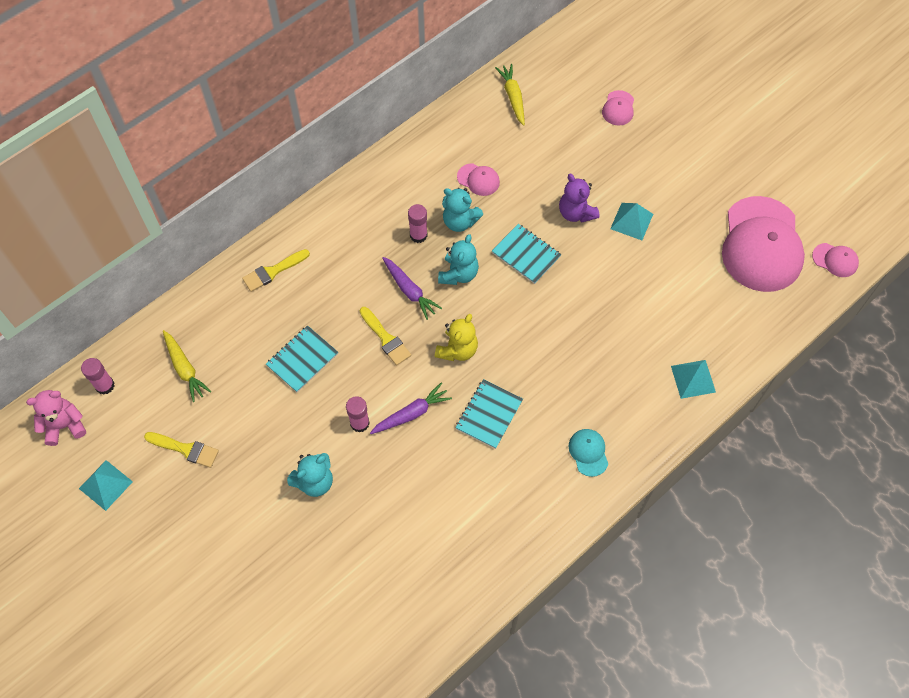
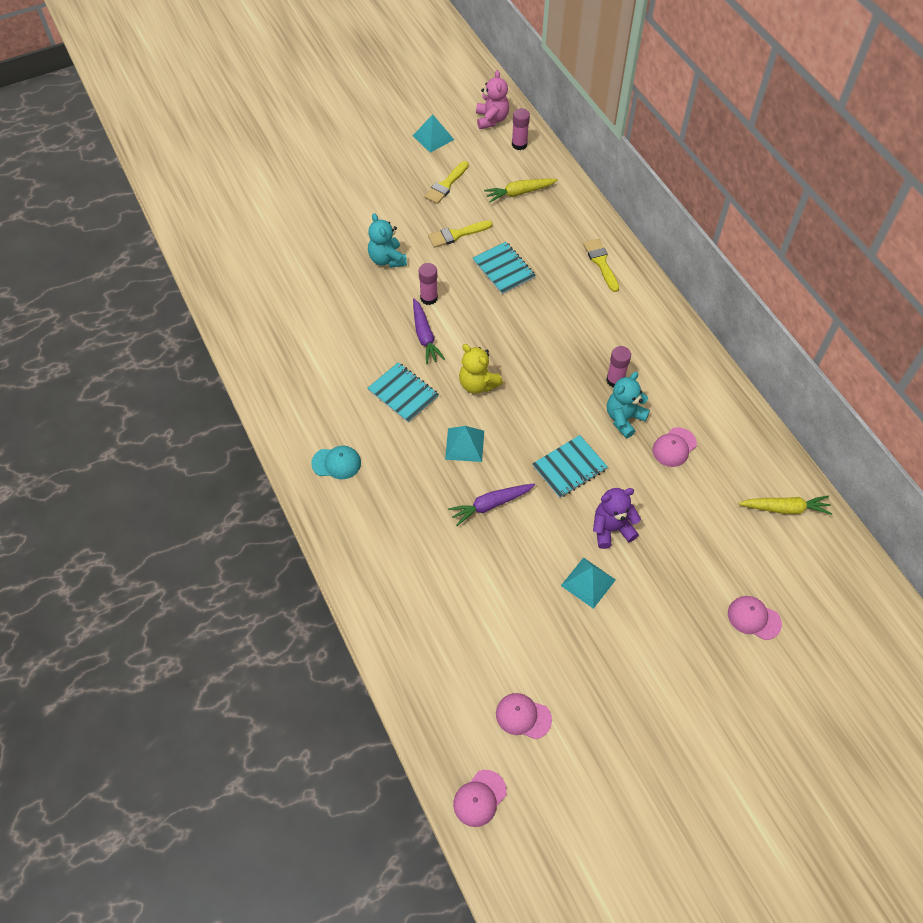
camera: 105 degrees right, 5 degrees down
yellow brush [360,307,411,366] -> yellow brush moved to [428,220,493,248]
purple carrot [382,257,442,320] -> purple carrot moved to [448,483,535,526]
turquoise teddy bear [438,234,479,285] -> none
turquoise pyramid [671,360,716,399] -> turquoise pyramid moved to [445,426,484,462]
pink cap [722,196,805,292] -> pink cap [496,693,552,739], size x0.42

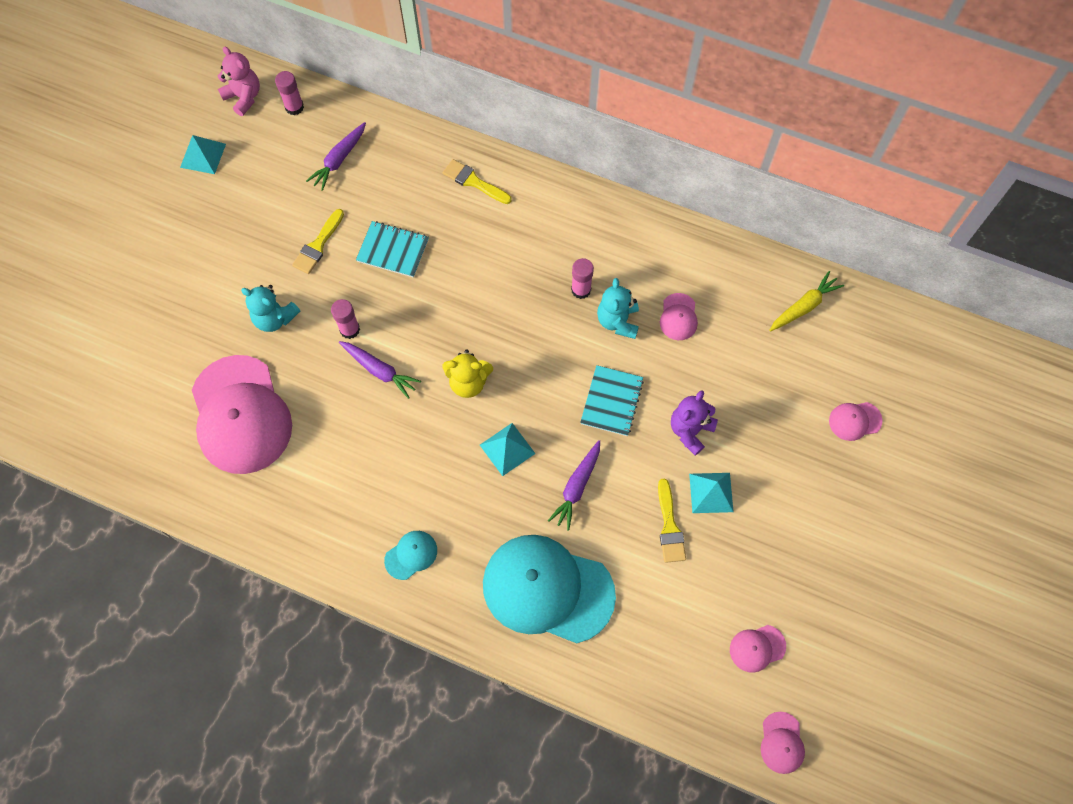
camera: 40 degrees left, 10 degrees up
turquoise notebook [368,362,439,423] -> none
yellow brush [424,161,469,204] -> yellow brush moved to [658,479,686,563]
yellow carrot [484,179,558,202] -> purple carrot [306,122,366,191]
none -> pink cap [192,355,292,474]
none -> turquoise cap [483,535,616,643]

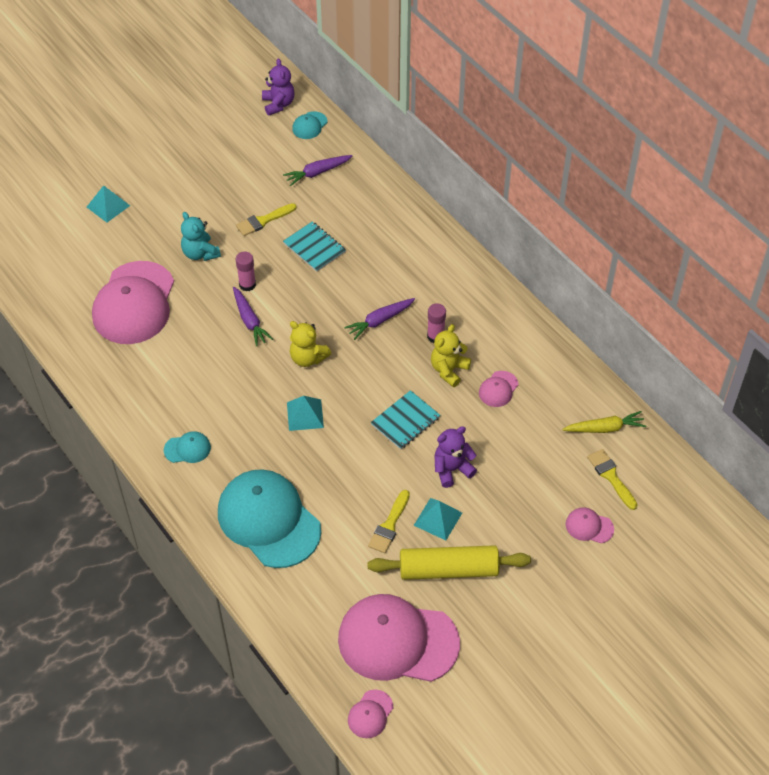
camera: 30 degrees right, 15 degrees down
turquoise pyramid [180,135,226,174] -> turquoise pyramid moved to [87,185,130,222]
pink teddy bear [218,46,260,116] -> purple teddy bear [262,58,295,116]
pink glue stick [275,71,304,115] -> turquoise cap [292,111,327,139]
yellow brush [443,159,512,204] -> yellow brush moved to [587,449,637,510]
purple carrot [548,440,600,530] -> purple carrot moved to [344,298,415,340]
turquoise teddy bear [597,278,639,339] -> yellow teddy bear [431,324,471,387]
pink cap [730,625,786,673] -> pink cap [338,594,460,682], size x2.39
none -> yellow rolling pin [367,545,531,580]

